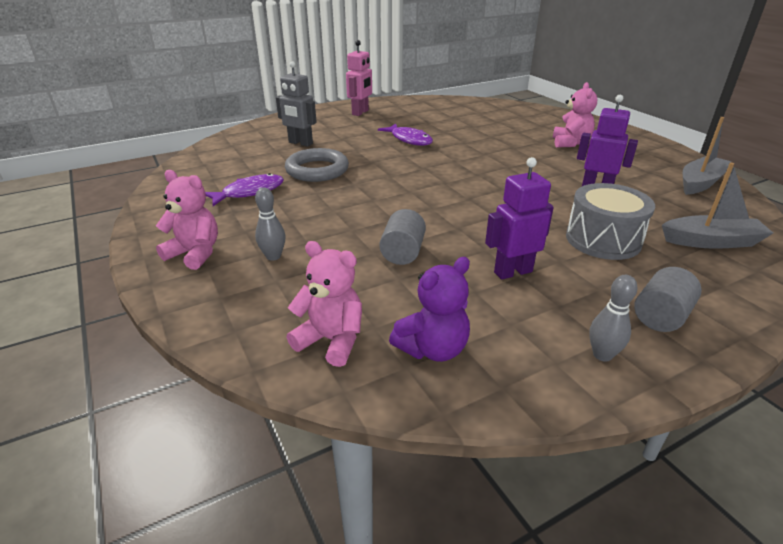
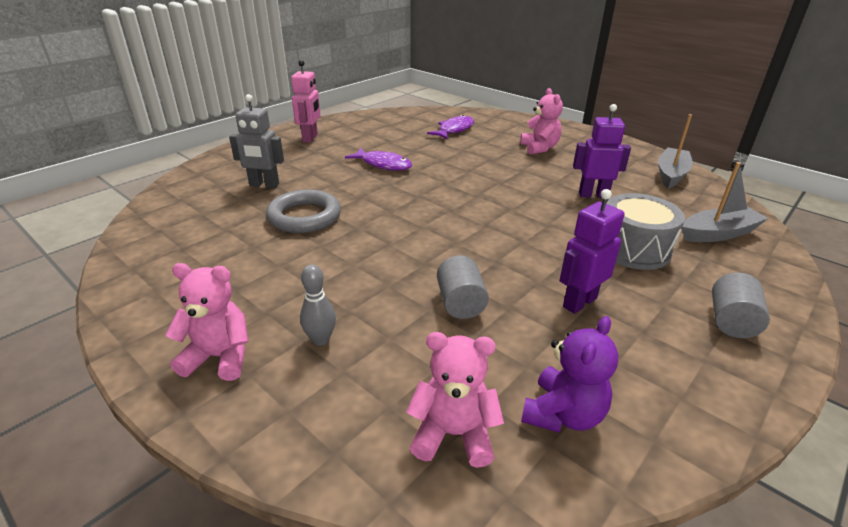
camera: 20 degrees left, 0 degrees up
purple fish [205,173,284,206] -> purple fish moved to [427,115,474,139]
grey bowling pin [589,275,638,362] -> none

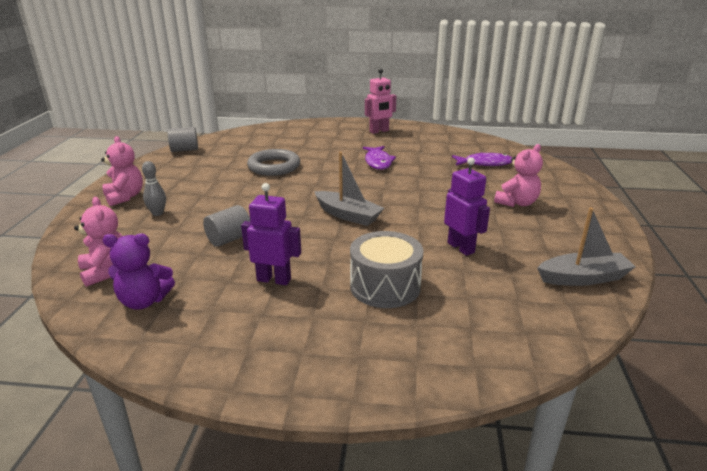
camera: 55 degrees right, 5 degrees down
grey robot [229,94,284,188] -> none
grey boat [682,162,769,242] -> grey boat moved to [314,152,384,226]
grey cylinder [712,273,770,338] -> grey cylinder moved to [168,127,198,152]

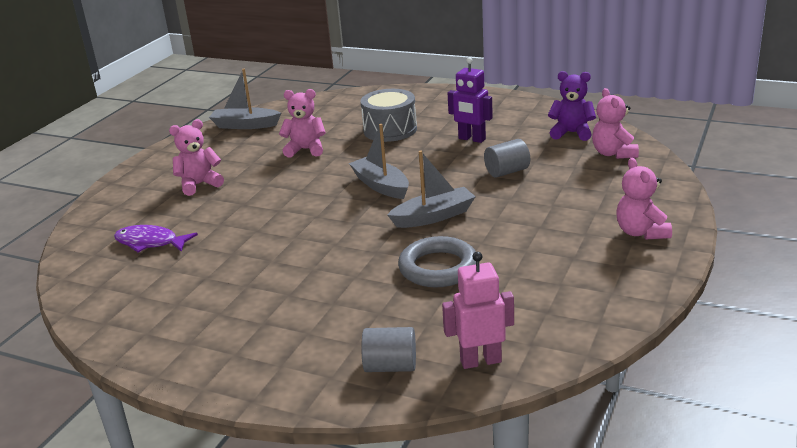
camera: 160 degrees left, 0 degrees up
grey bowling pin [142,161,166,216] -> none
grey cylinder [168,127,198,152] -> grey cylinder moved to [361,327,416,372]
purple fish [363,146,396,170] -> none
pink robot [365,69,396,134] -> pink robot moved to [442,252,514,369]
purple robot [444,157,490,256] -> pink teddy bear [279,89,326,158]
none -> grey boat [387,150,476,228]

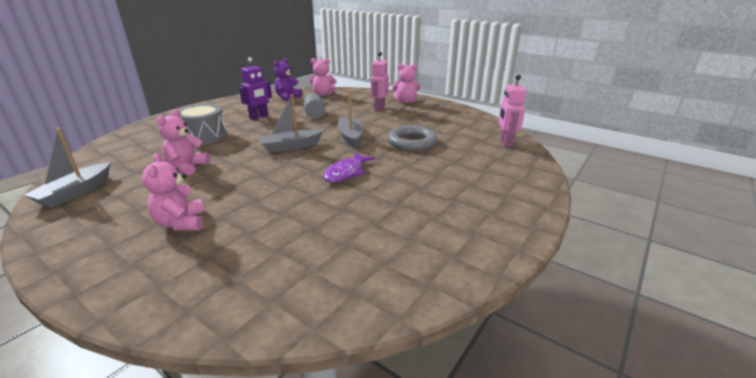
camera: 80 degrees left, 0 degrees up
purple fish [114,225,198,252] -> purple fish moved to [323,153,375,182]
grey cylinder [361,327,416,372] -> none
none -> pink robot [371,52,389,111]

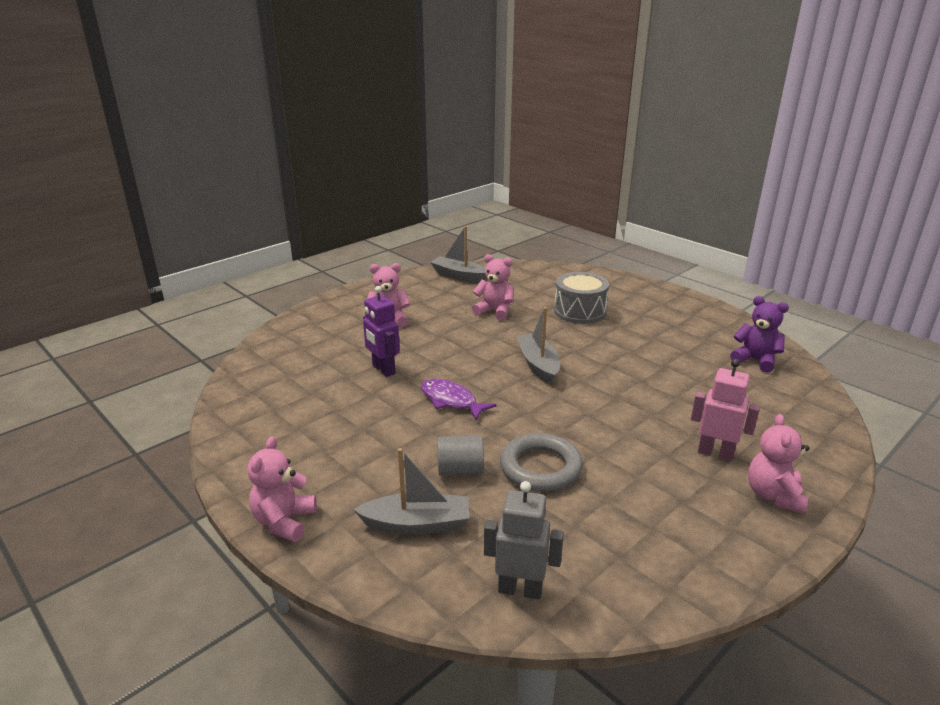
camera: 100 degrees right, 0 degrees up
purple robot [239,57,272,120] -> purple robot moved to [363,286,400,377]
grey cylinder [304,93,325,119] -> grey cylinder moved to [437,435,484,476]
pink teddy bear [309,58,337,96] -> pink teddy bear moved to [248,436,317,542]
grey boat [338,90,363,148] -> grey boat moved to [353,448,469,535]
pink robot [498,74,527,147] -> grey robot [484,481,564,599]

